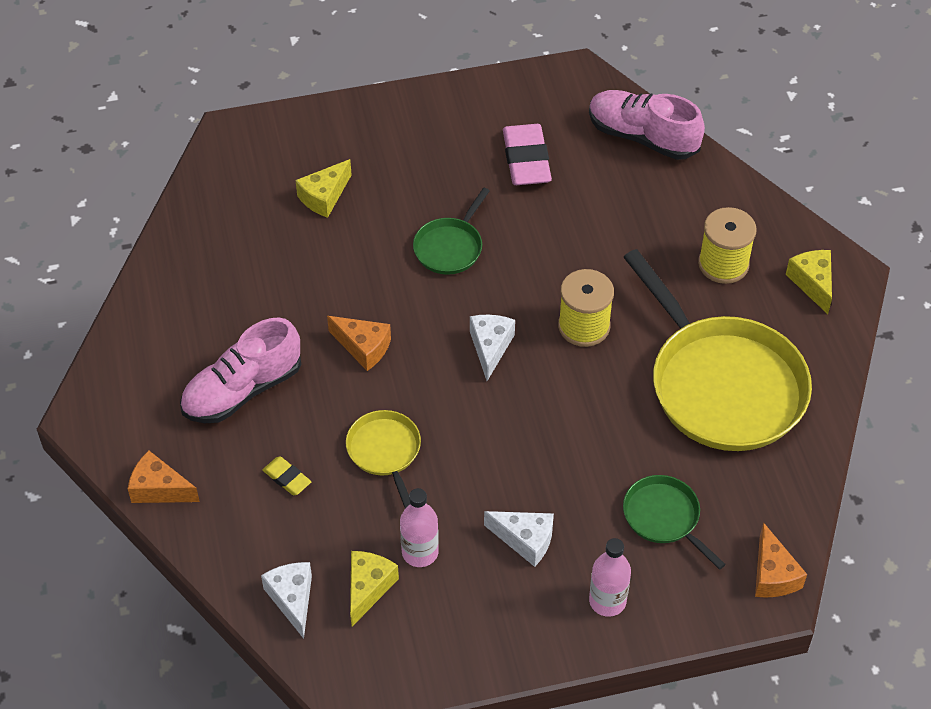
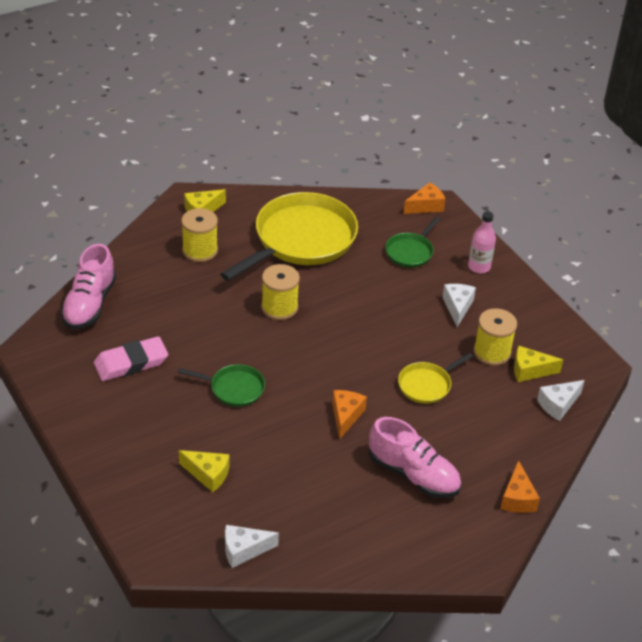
camera: 110 degrees left, 10 degrees down
yellow eraser [262,457,312,495] -> none
pink bottle [400,488,439,567] -> yellow spool [473,308,517,366]
white cheese [470,315,515,381] -> white cheese moved to [225,525,279,568]

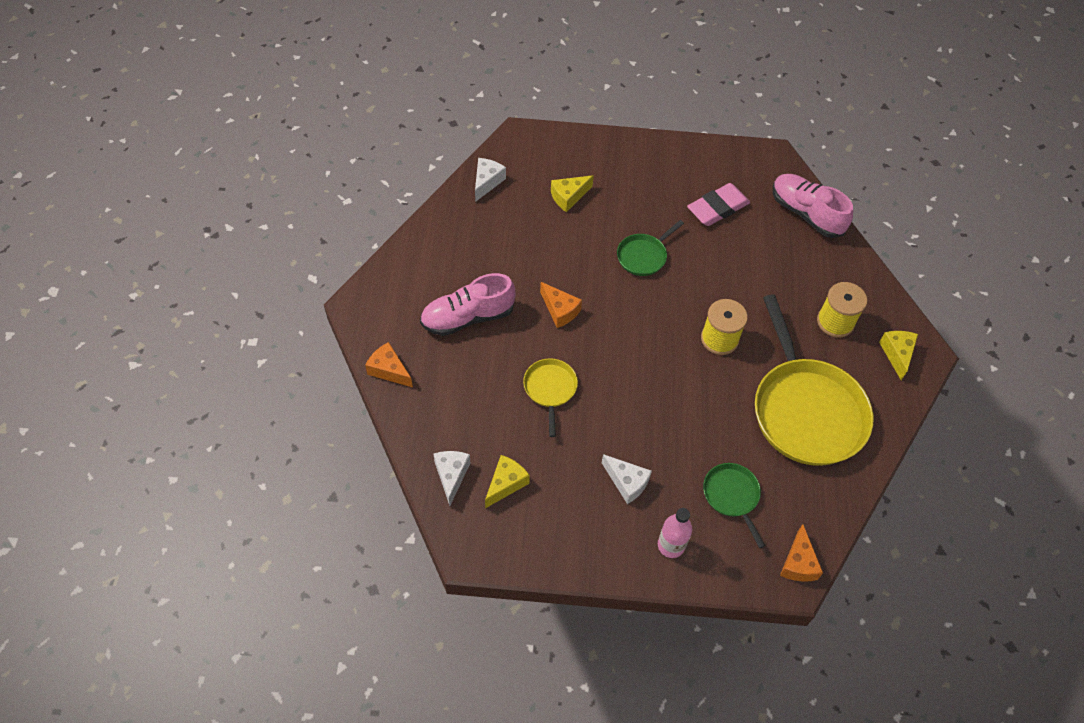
camera: 125 degrees right, 15 degrees up
pink eraser [94,336,168,381] -> pink eraser turned 45 degrees clockwise [687,183,750,226]
yellow spool [473,308,517,366] -> none

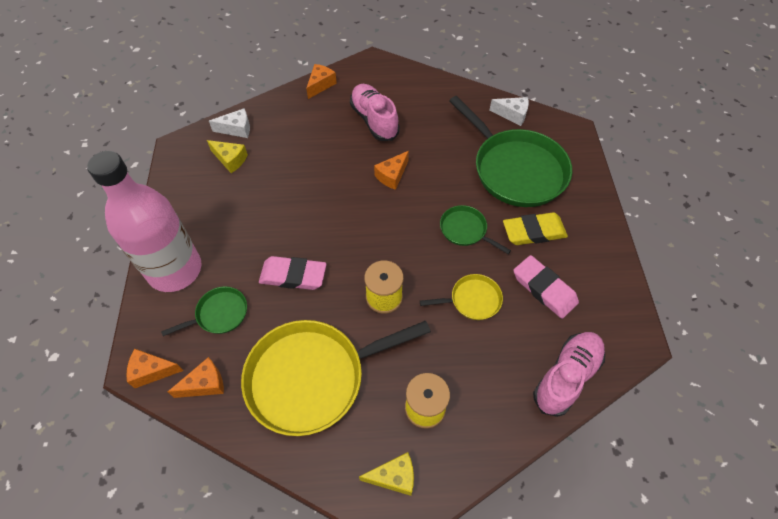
camera: 85 degrees right, 0 degrees up
yellow pan [523,358,578,437] -> yellow pan moved to [420,274,503,320]
yellow cheese [551,175,594,212] -> green pan [449,96,572,207]
white cheese [602,454,652,504] -> none
pink bottle [658,508,692,558] -> pink bottle [87,151,201,292], size x2.37
none -> orange cheese [168,357,224,398]
none -> pink eraser [259,256,327,290]
none -> yellow eraser [503,212,568,245]

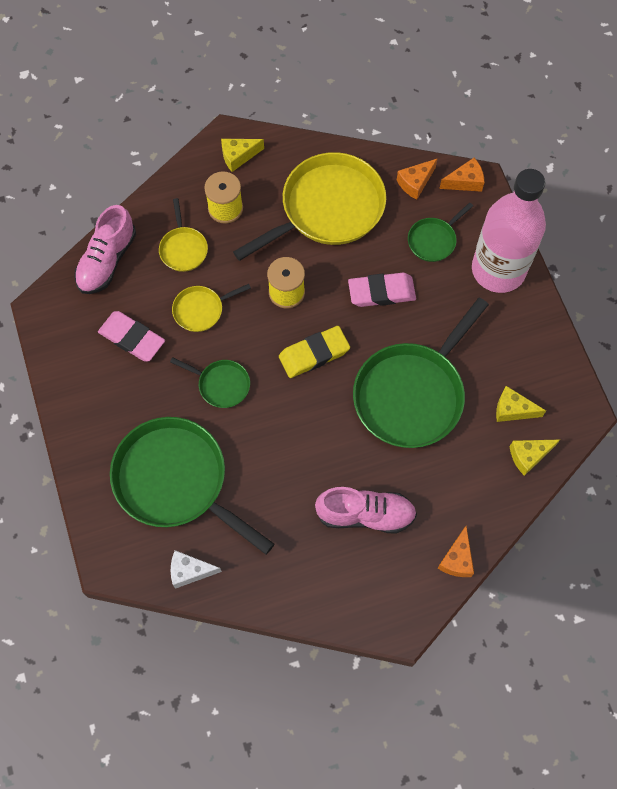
camera: 165 degrees right, 10 degrees up
white cheese [209,108,250,138] -> yellow cheese [510,440,560,476]
pink shoe [350,84,400,141] -> pink shoe turned 45 degrees counterclockwise [315,487,417,534]
orange cheese [374,151,409,190] -> none
yellow eraser [503,212,568,245] -> yellow eraser moved to [279,326,350,378]
none -> yellow pan [159,198,208,272]
none -> green pan [353,298,489,448]

